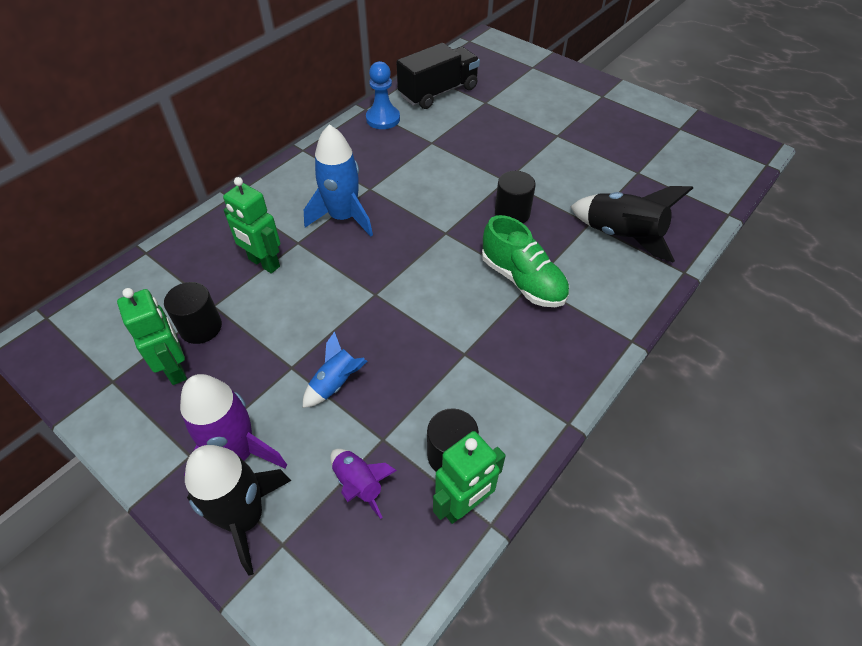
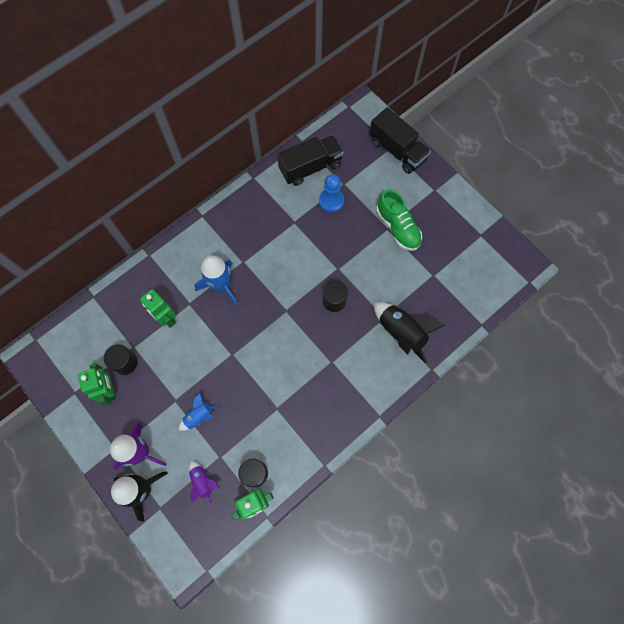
camera: 10 degrees right, 20 degrees up
blue pawn [366,61,400,129] -> blue pawn moved to [319,174,344,213]
green shoe [482,215,569,307] -> green shoe moved to [376,189,422,251]
none -> black truck [369,107,431,174]

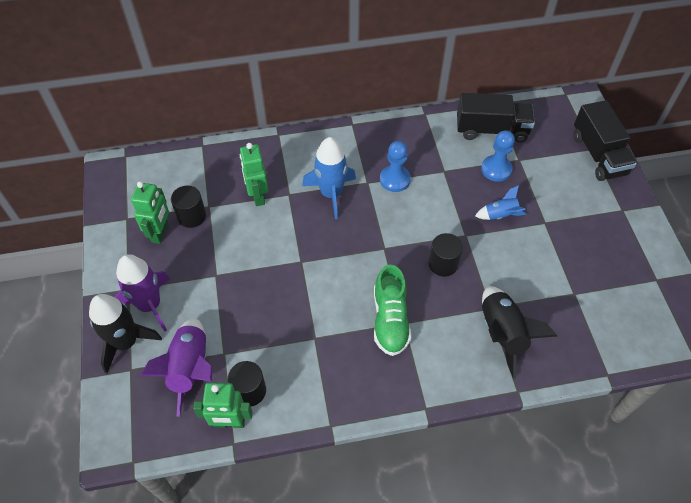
camera: 30 degrees right, 15 degrees down
blue rocket [179,393,219,431] -> blue rocket moved to [475,185,527,220]
purple rocket [189,460,220,505] -> purple rocket [141,318,213,417], size x1.78
green shoe [376,189,422,251] -> green shoe moved to [374,265,411,356]
none -> blue pawn [380,141,411,192]

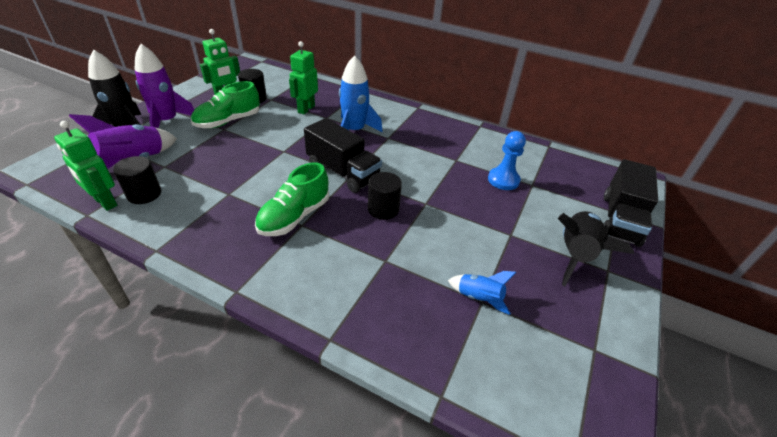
camera: 35 degrees right, 15 degrees down
blue pawn [380,141,411,192] -> none
black truck [457,93,535,142] -> black truck moved to [304,118,382,193]
blue rocket [475,185,527,220] -> blue rocket moved to [448,271,516,315]
black rocket [482,286,557,379] -> black rocket moved to [557,211,634,286]
none -> green shoe [191,81,260,128]

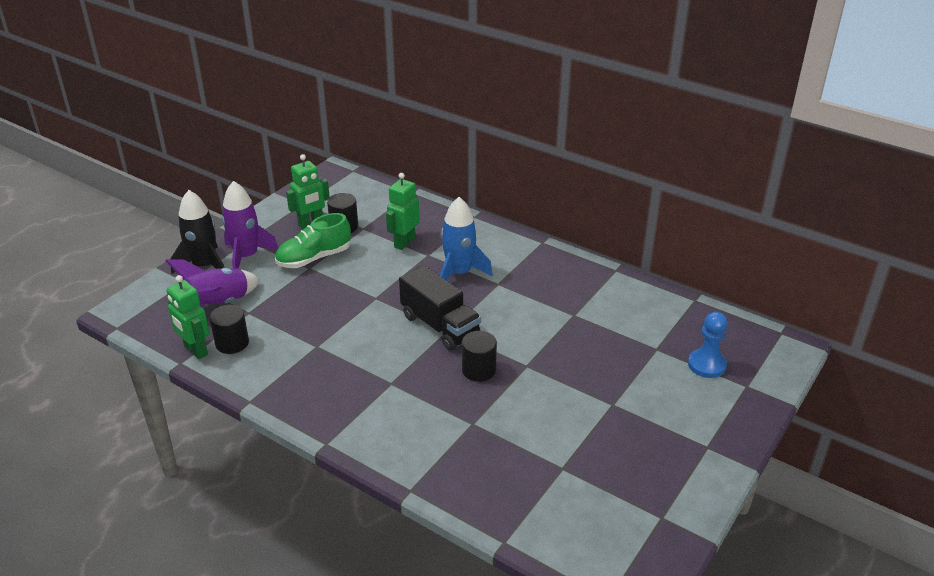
camera: 10 degrees right, 5 degrees down
green shoe [255,162,329,236] -> none
blue rocket [448,271,516,315] -> none
blue pawn [488,131,526,190] -> blue pawn moved to [688,312,728,378]
black rocket [557,211,634,286] -> none
black truck [604,159,658,247] -> none

